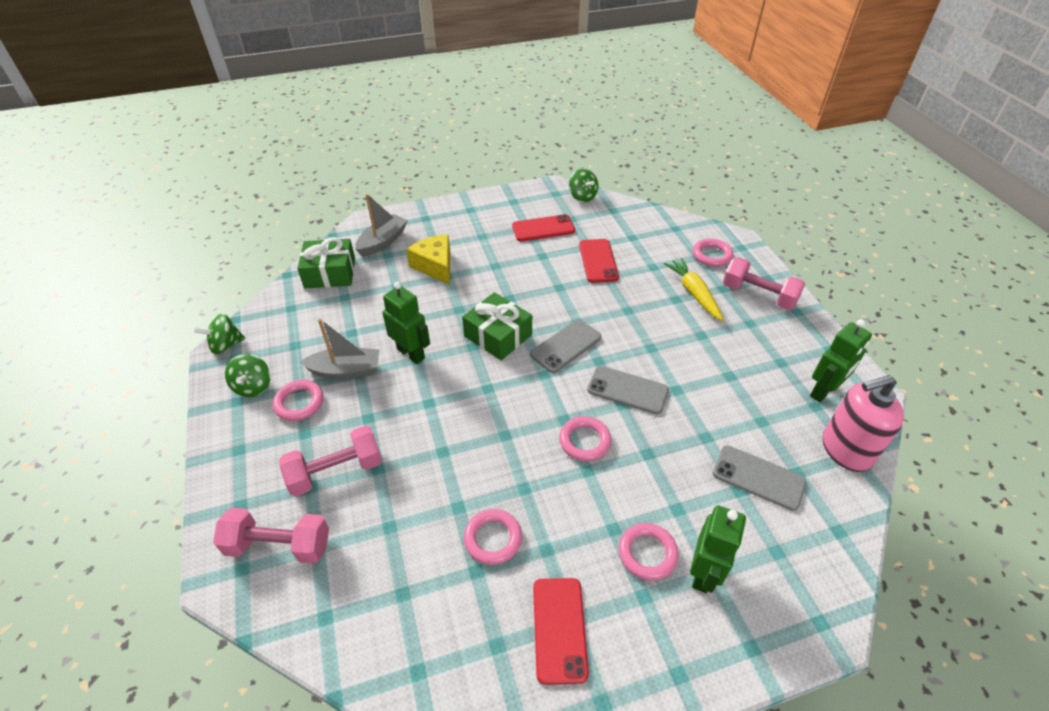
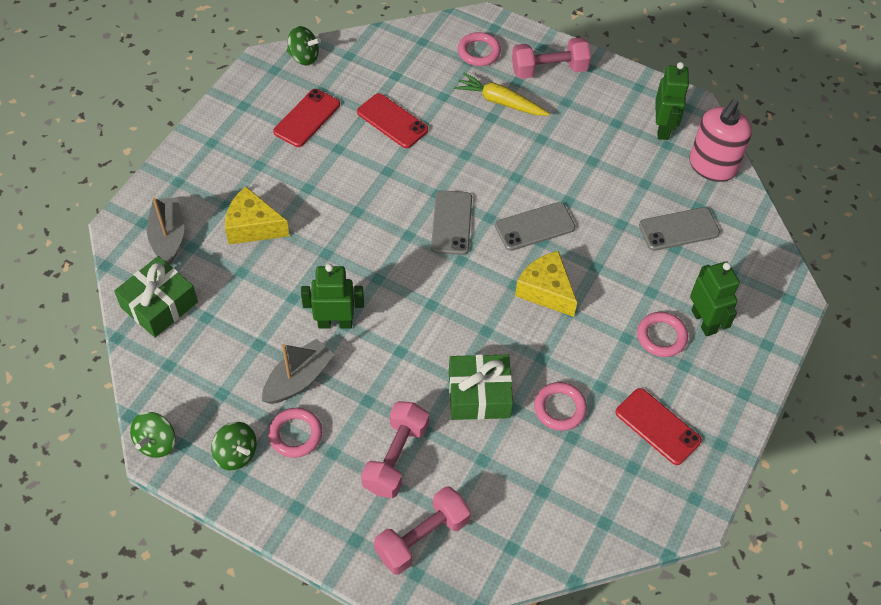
camera: 45 degrees left, 10 degrees up
green gift [462,292,532,361] -> green gift moved to [449,354,513,420]
pink ring [559,416,611,461] -> yellow cheese [515,251,577,317]

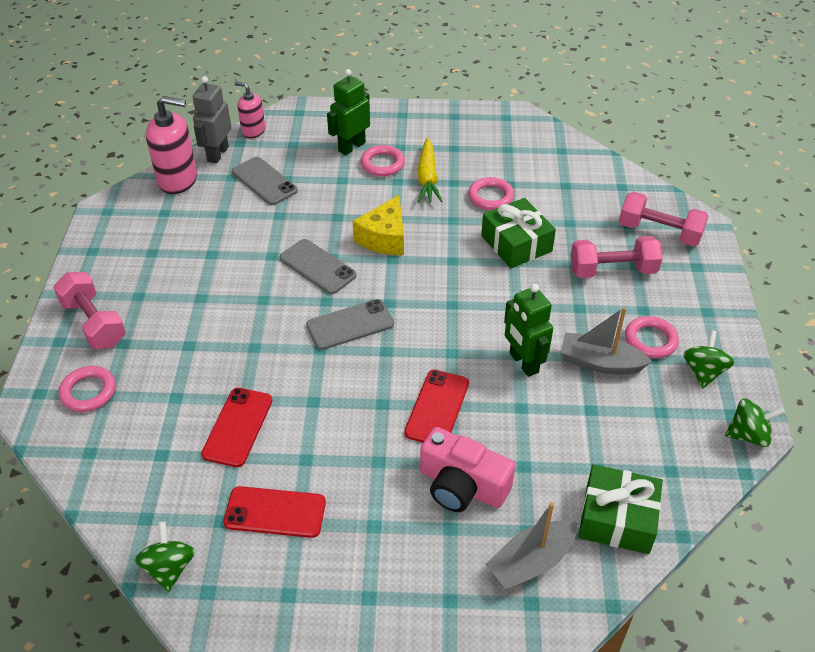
camera: 115 degrees left, 10 degrees down
yellow cheese [225,186,290,244] -> pink camera [420,427,515,512]
yellow carrot [454,72,550,116] -> yellow carrot moved to [417,138,443,203]
red phone [616,388,702,465] -> red phone moved to [404,370,469,443]
green robot [655,62,689,140] -> none
none -> grey robot [193,76,231,164]
none -> pink soap dispenser [234,82,265,138]

